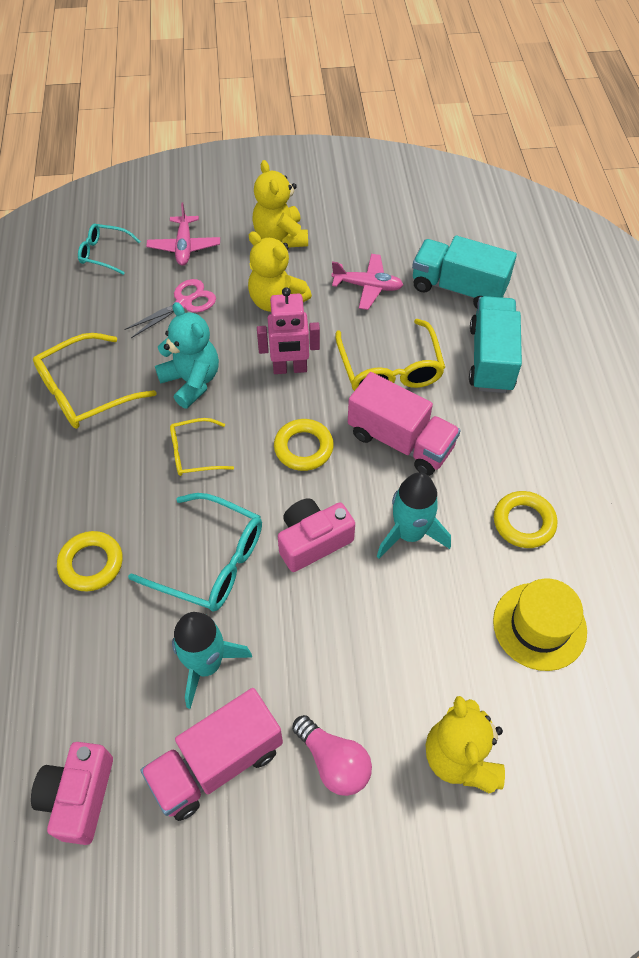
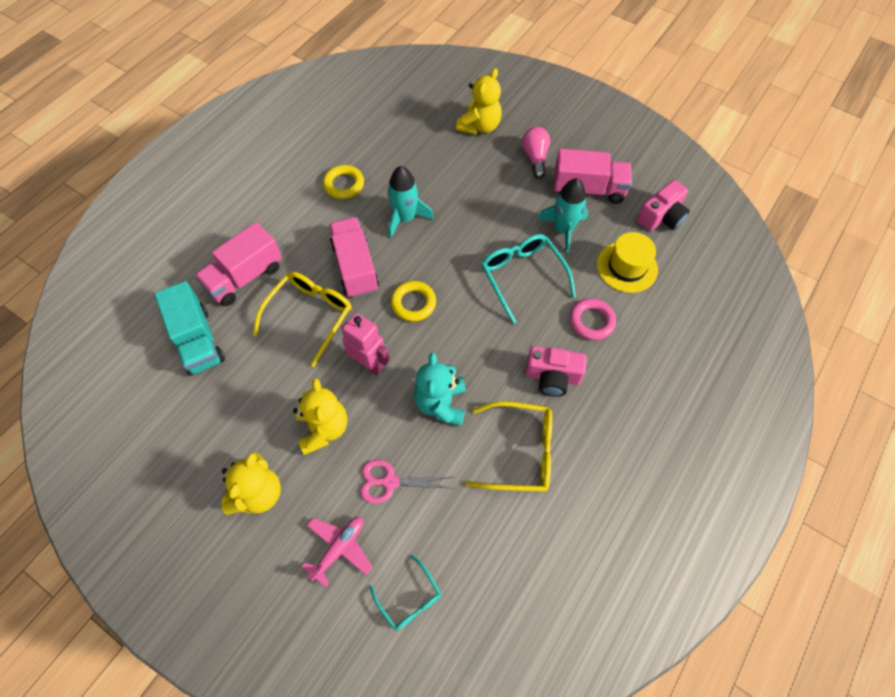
camera: 140 degrees left, 5 degrees up
yellow ring [57,531,123,591] -> pink ring [570,299,616,340]
yellow glasses [170,418,234,476] -> none
pink camera [278,498,355,572] -> pink camera moved to [525,346,587,397]
pink plane [331,254,403,310] -> none
turquoise truck [469,296,522,393] -> pink truck [195,222,282,306]
yellow hat [493,578,587,671] -> yellow hat moved to [597,232,658,293]

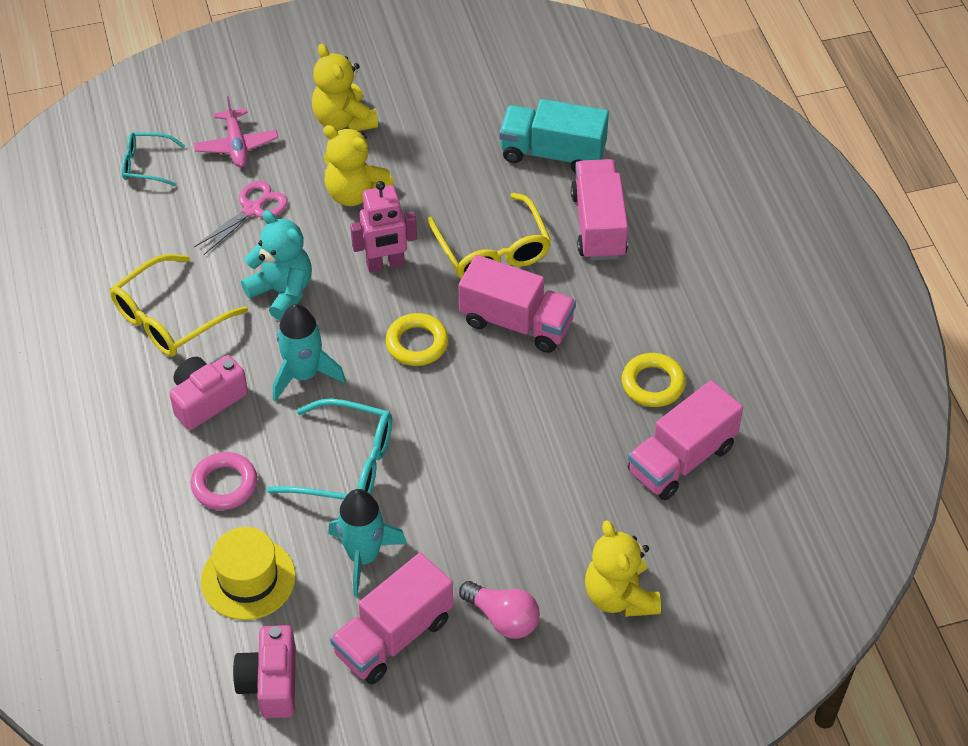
camera: 130 degrees right, 10 degrees down
turquoise rocket [387,166,434,239] -> turquoise rocket moved to [273,304,346,401]
none -> pink truck [628,380,743,500]

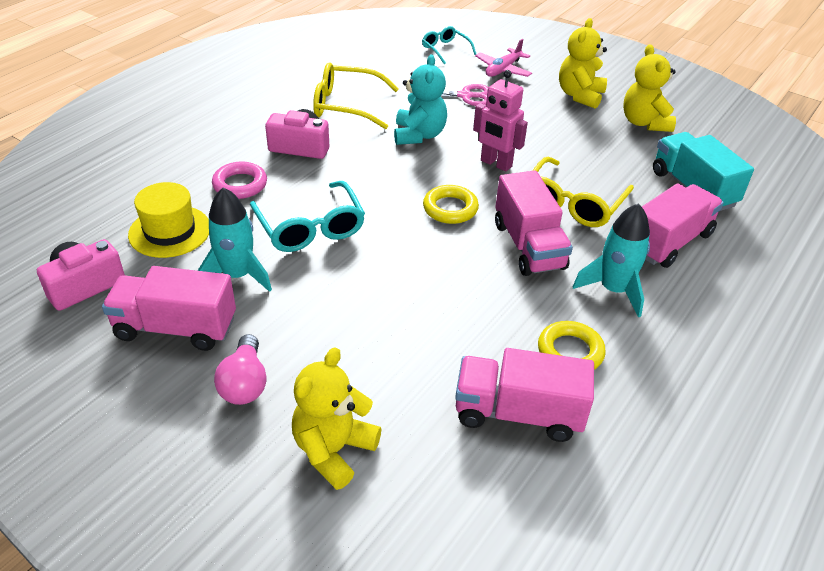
camera: 50 degrees right, 10 degrees down
turquoise rocket [273,304,346,401] -> turquoise rocket moved to [573,203,650,317]
yellow teddy bear [323,125,394,206] -> yellow teddy bear moved to [623,44,676,132]

